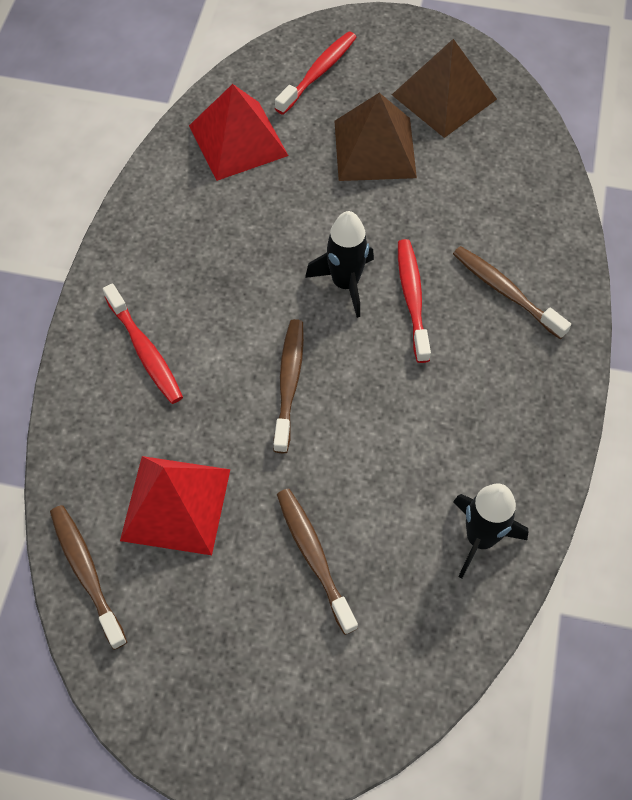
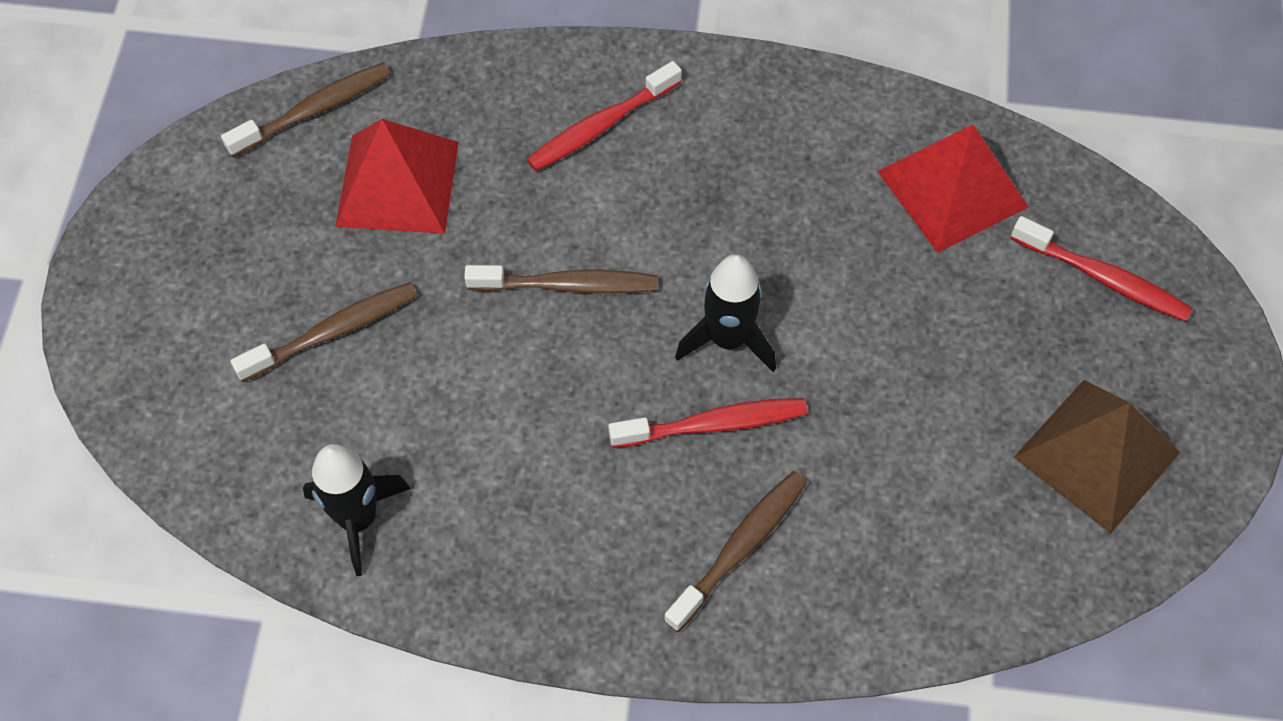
camera: 85 degrees right, 0 degrees up
brown pyramid [334,93,417,181] -> none

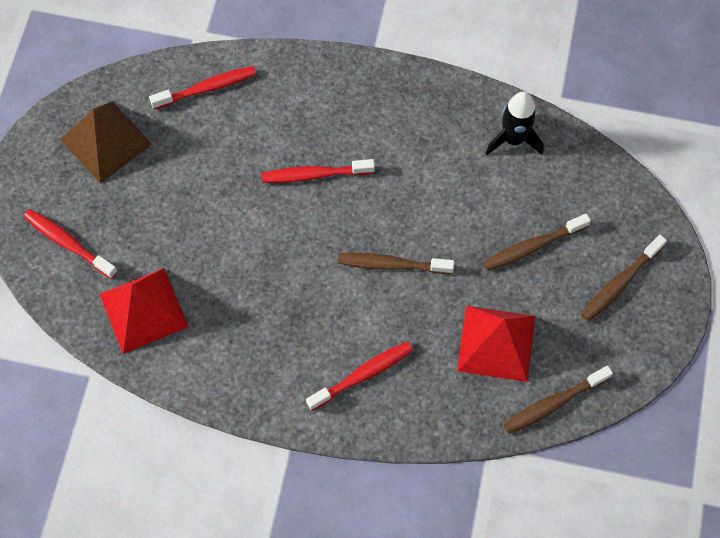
camera: 175 degrees left, 5 degrees up
brown toothbrush [664,471,807,632] -> brown toothbrush moved to [581,235,667,322]
black rocket [675,254,776,372] -> none
none -> red toothbrush [149,66,257,110]

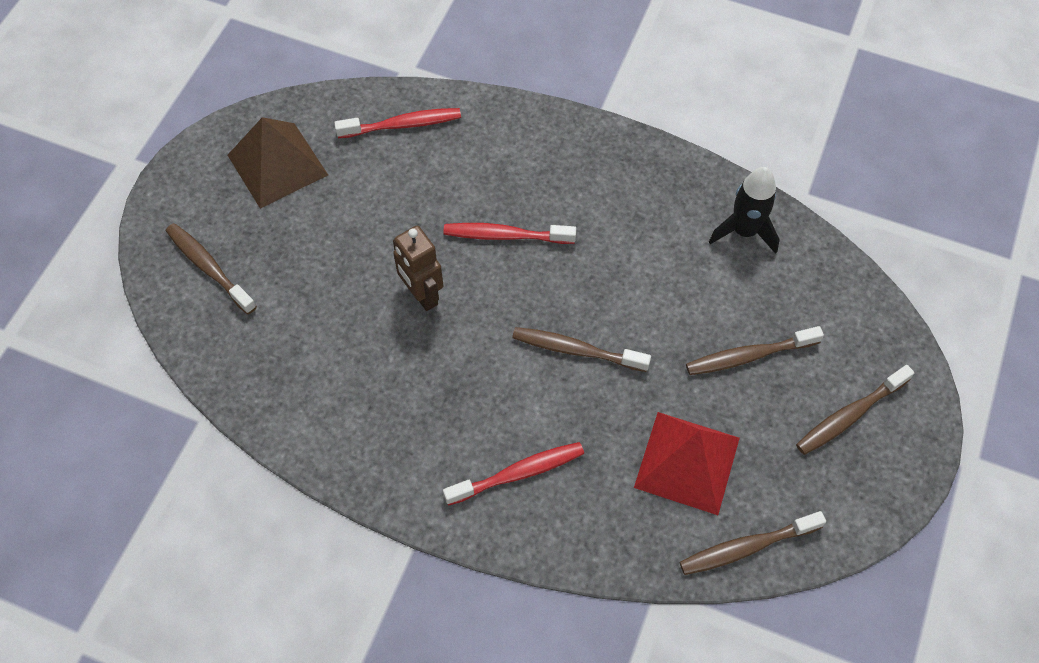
camera: 10 degrees right, 5 degrees down
red toothbrush [24,209,118,279] -> brown toothbrush [166,223,257,314]
red pyramid [100,268,189,354] -> none
none -> brown robot [393,226,443,311]

